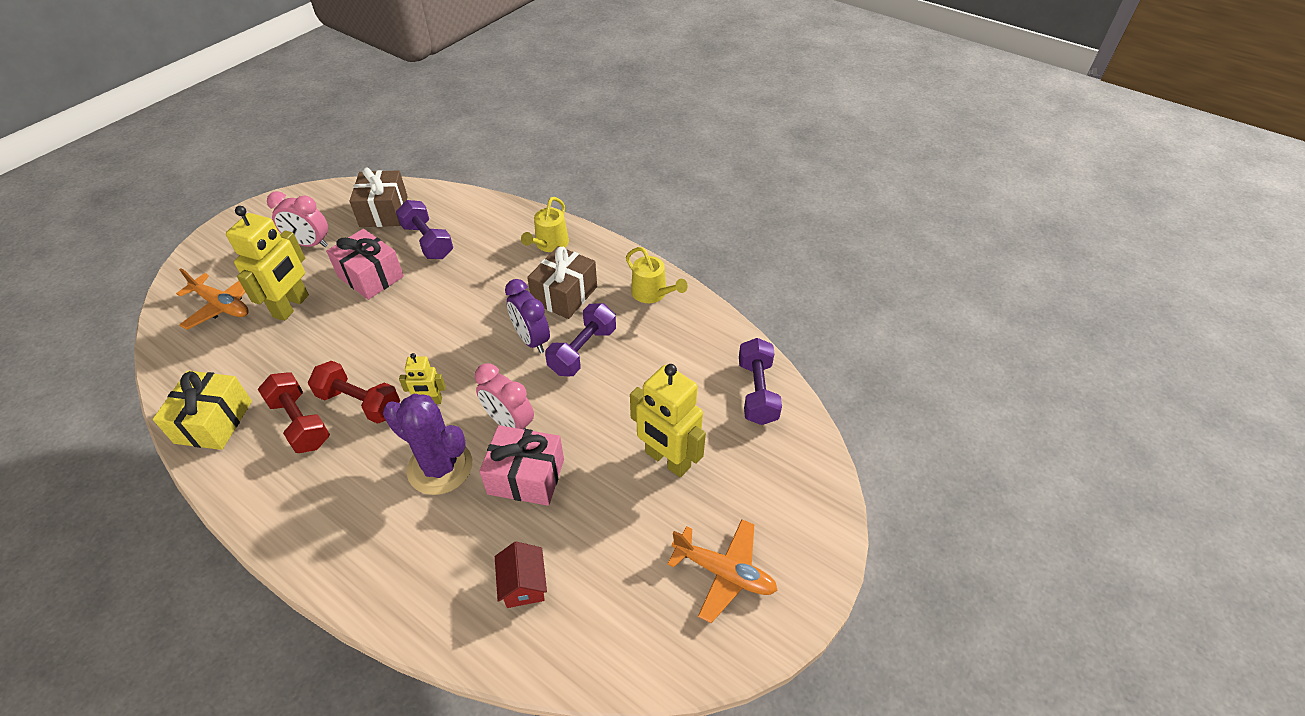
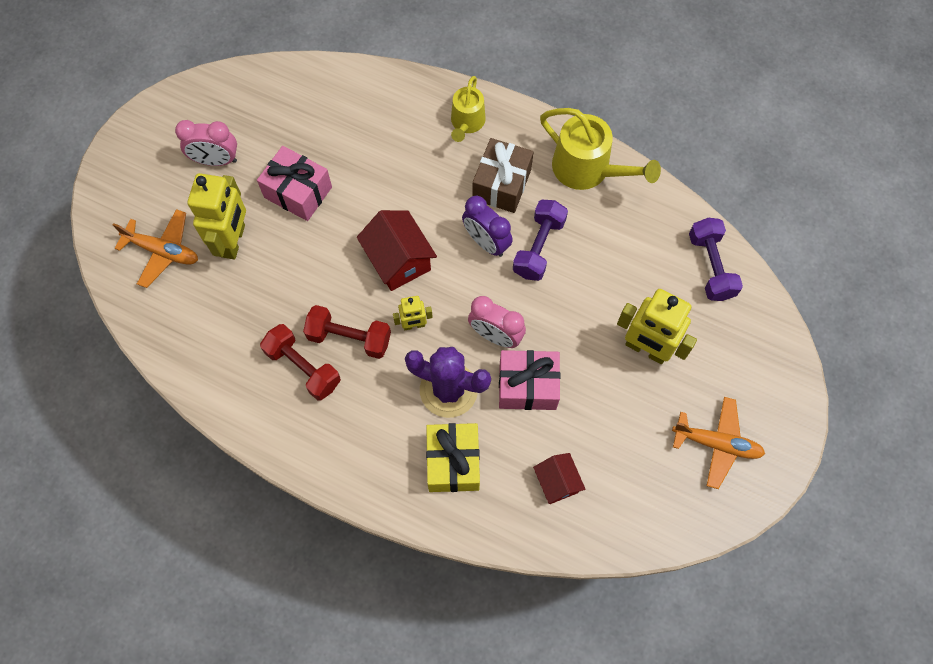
camera: 10 degrees left, 20 degrees up
yellow gift [153,371,252,450] -> yellow gift moved to [426,423,480,492]
brown gift [349,167,408,227] -> none
purple dumbbell [396,200,453,259] -> none
yellow watering can [626,247,688,303] -> yellow watering can [540,108,661,190], size x1.60
none -> red house [357,210,437,291]

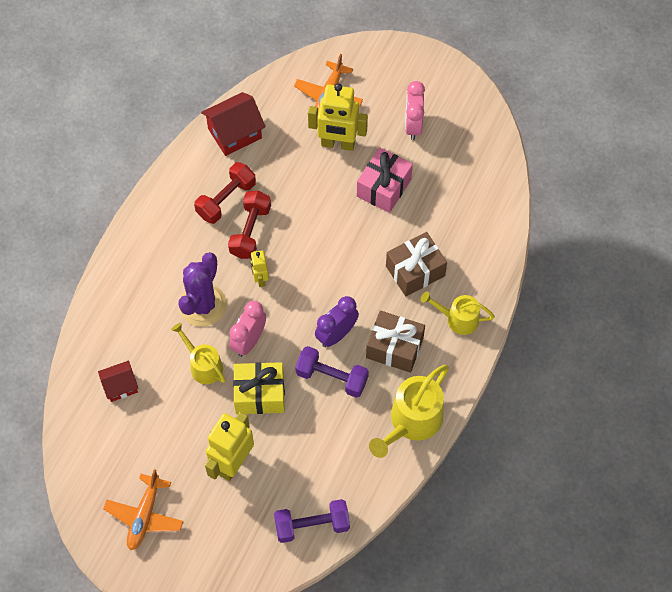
camera: 90 degrees right, 5 degrees down
red house [357,210,437,291] -> red house moved to [201,92,265,156]
yellow gift [426,423,480,492] -> yellow gift moved to [233,362,285,414]
pink gift [499,350,561,410] -> yellow watering can [171,323,225,384]
none -> brown gift [386,232,447,296]

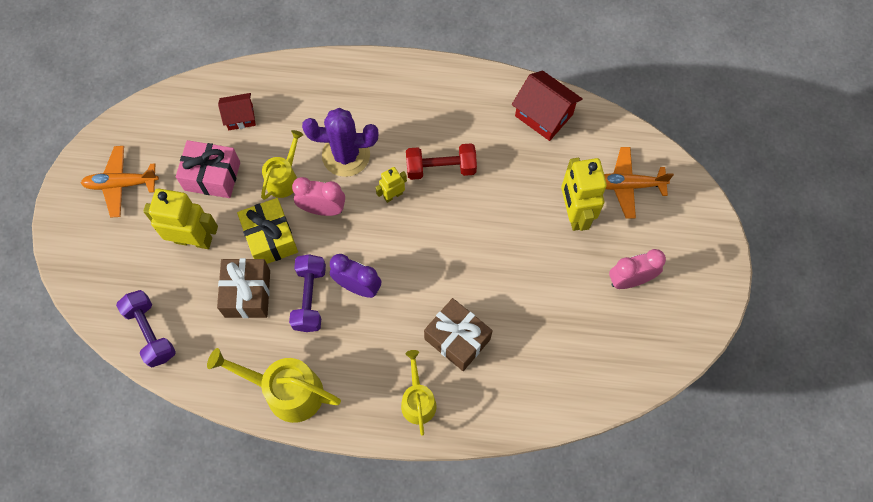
camera: 70 degrees right, 5 degrees up
red house [98,361,138,402] -> red house turned 60 degrees counterclockwise [218,93,256,130]
red dumbbell [194,162,256,224] -> none
pink gift [357,147,413,213] -> pink gift moved to [176,140,240,198]
brown gift [366,310,425,373] -> brown gift moved to [217,258,270,318]

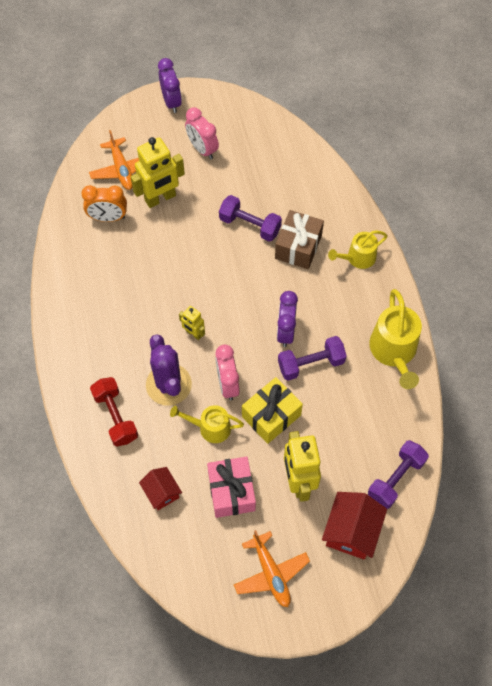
camera: 110 degrees left, 5 degrees down
brown gift [217,258,270,318] -> none
red dumbbell [406,143,477,180] -> red dumbbell moved to [90,377,138,447]
red house [512,71,583,141] -> red house moved to [322,492,387,559]
none -> orange clock [81,185,127,222]
none -> purple clock [158,58,182,113]
none -> purple dumbbell [219,195,282,242]

